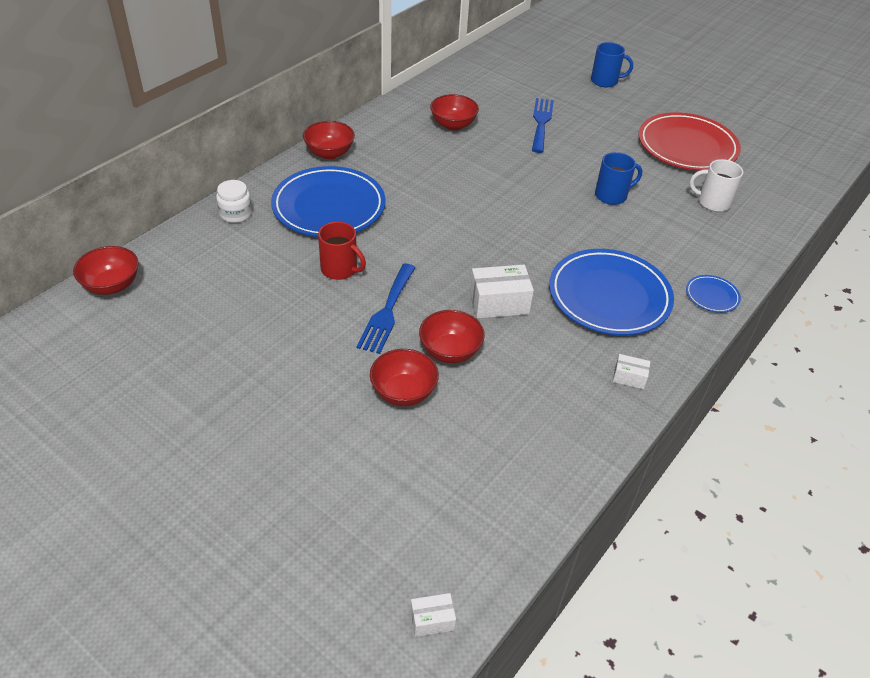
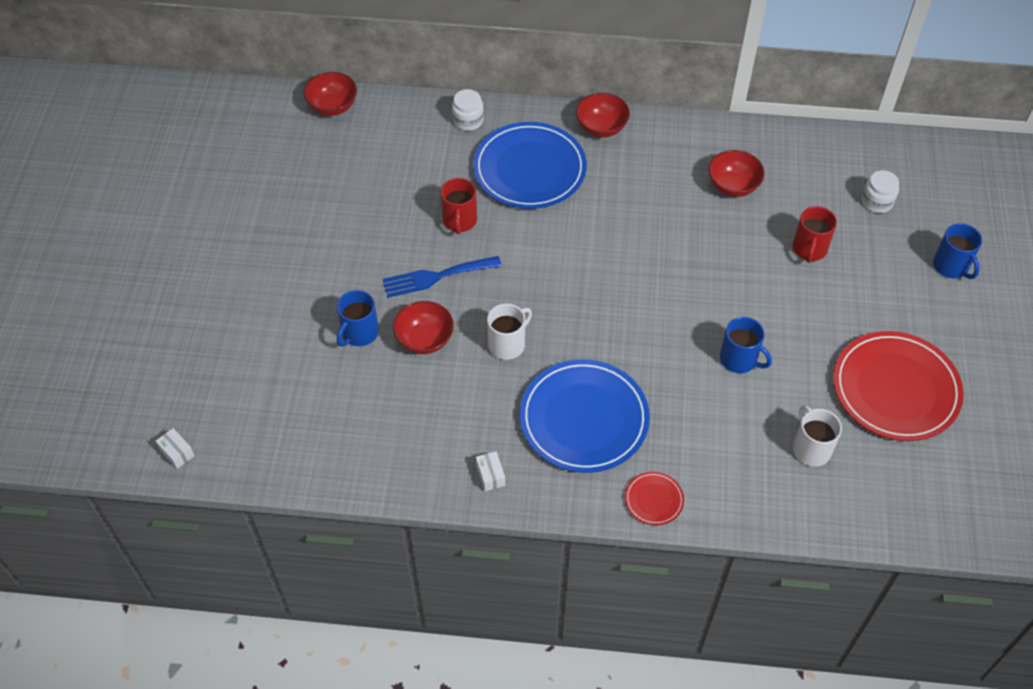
camera: 60 degrees right, 10 degrees up
red bowl [370,349,439,406] -> blue mug [337,290,379,346]
white box [470,265,534,319] -> white mug [487,303,532,360]
blue fork [532,98,554,153] -> red mug [793,206,837,263]
blue plate [686,275,741,313] -> red plate [625,472,684,526]
none -> white jar [861,170,899,213]

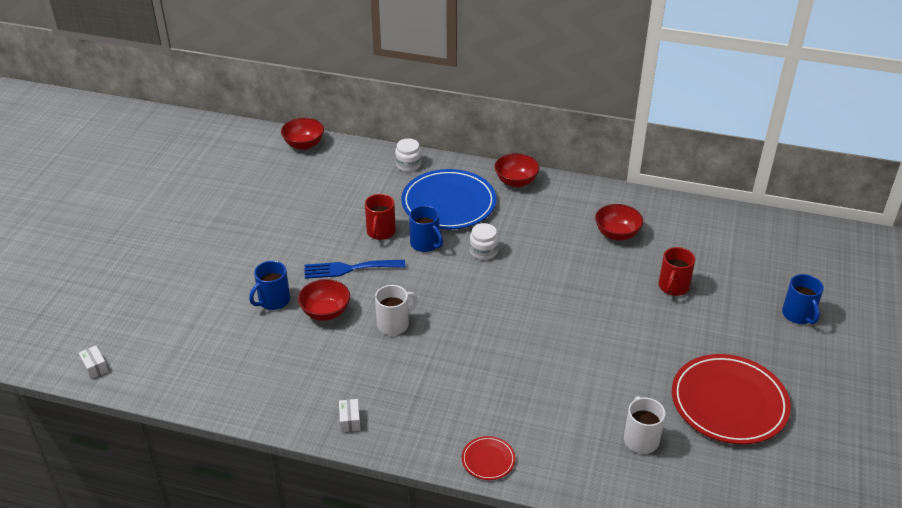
camera: 10 degrees right, 15 degrees down
blue plate [520,359,650,473] -> none
blue mug [720,317,772,373] -> blue mug moved to [409,205,443,252]
white jar [861,170,899,213] -> white jar moved to [470,223,498,260]

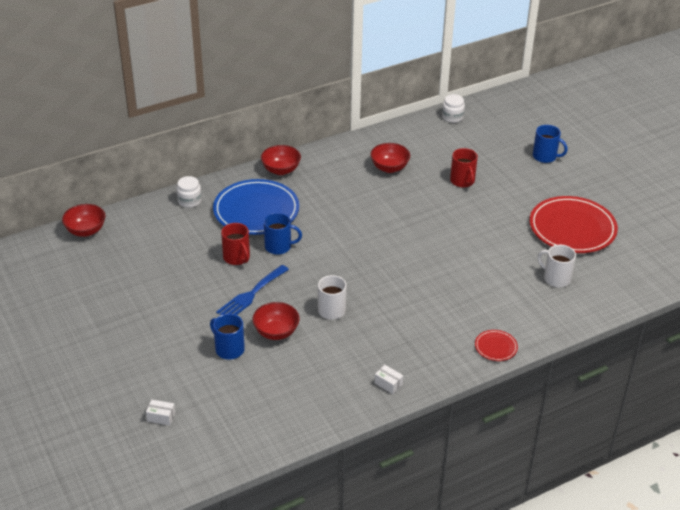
camera: 45 degrees left, 0 degrees up
white box [79,345,108,379] -> white box moved to [146,399,175,425]
blue mug [249,261,290,310] -> blue mug turned 135 degrees clockwise [210,314,245,360]
white jar [470,223,498,260] -> white jar moved to [442,94,465,123]

